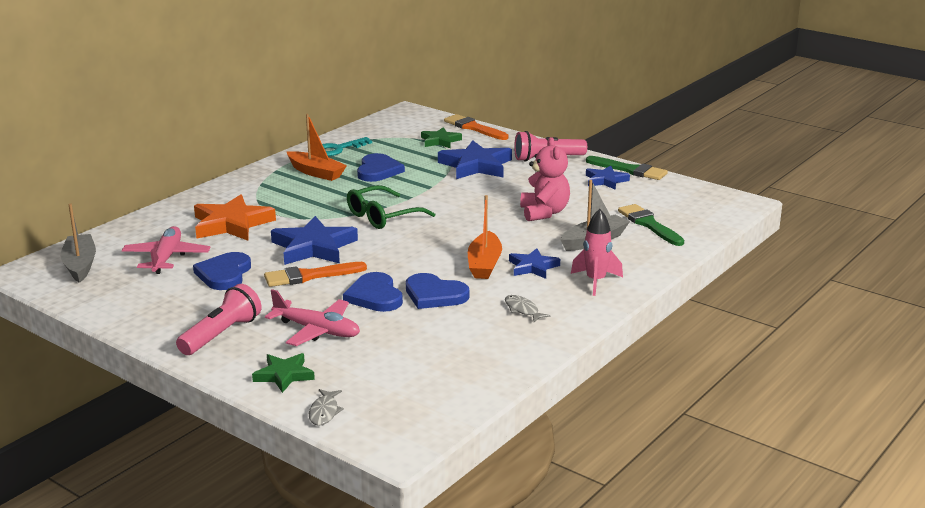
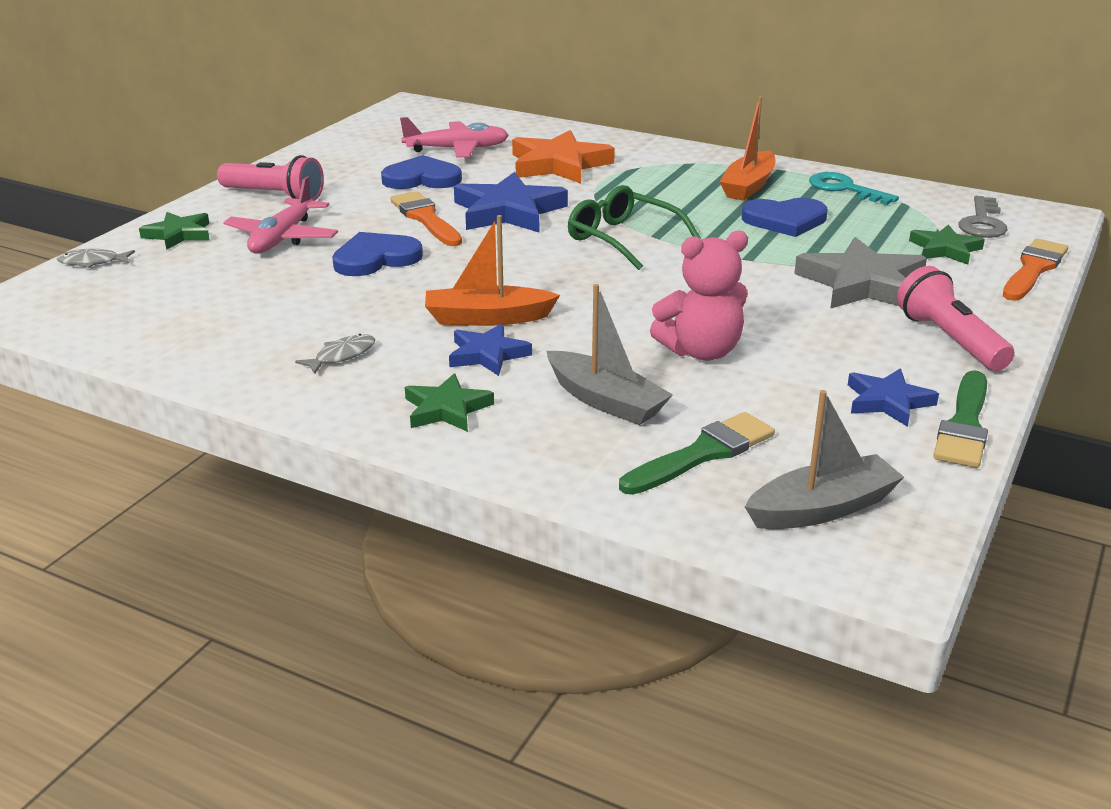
camera: 80 degrees right, 5 degrees up
grey boat [60,203,96,283] -> grey boat moved to [745,390,904,529]
blue heart [406,273,469,309] -> none
blue star [438,140,512,179] -> grey star [794,237,927,309]
pink rocket [571,209,623,296] -> green star [405,373,494,432]
none -> grey key [958,196,1008,238]

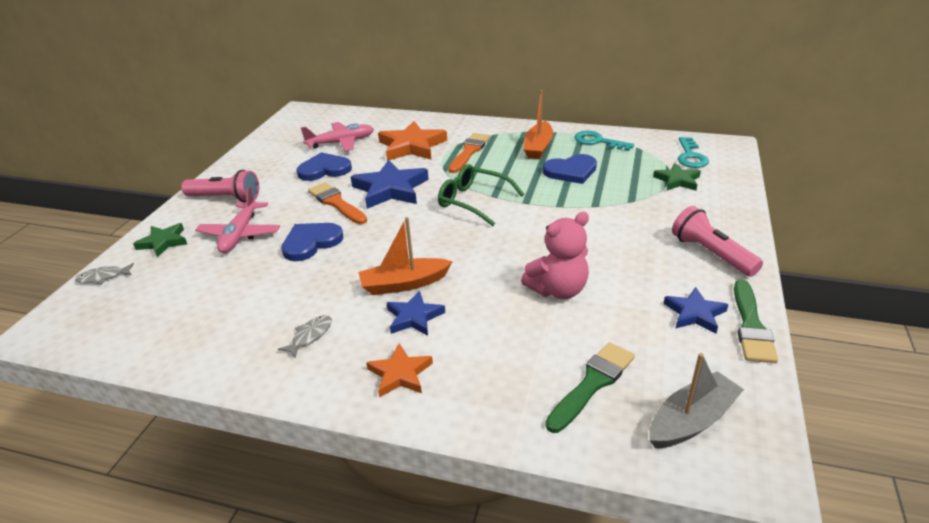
camera: 10 degrees left, 5 degrees up
green star [405,373,494,432] -> orange star [366,343,433,398]
grey boat [546,284,673,425] -> none
grey star [794,237,927,309] -> none
grey key [958,196,1008,238] -> turquoise key [678,137,709,168]
orange brush [1003,239,1068,301] -> orange brush moved to [448,133,490,173]

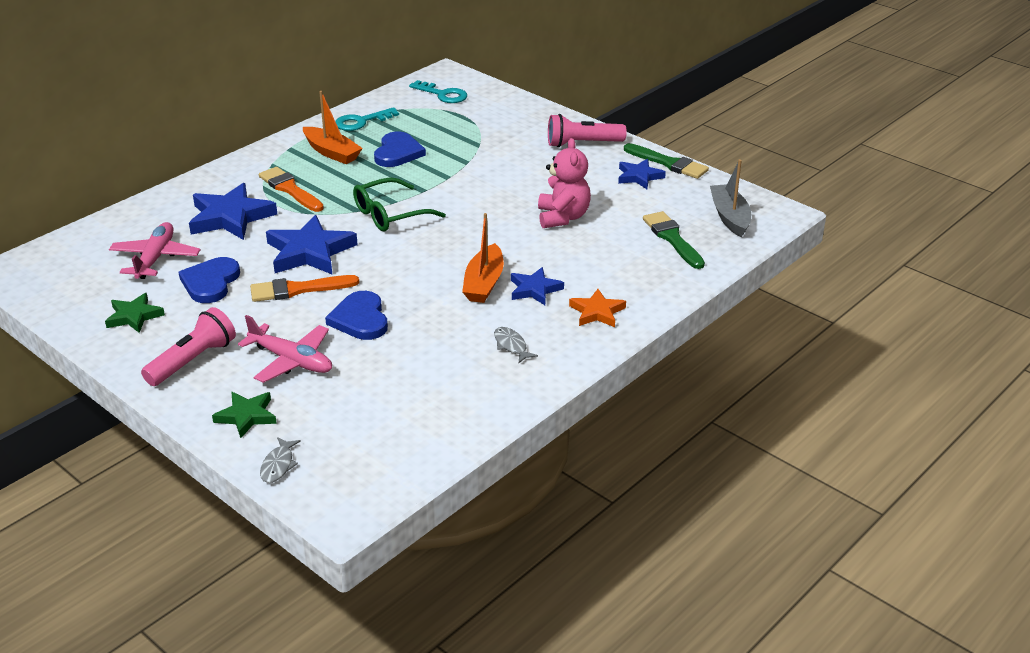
camera: 65 degrees left, 0 degrees up
orange star [378,121,447,161] -> blue star [189,183,277,240]
green star [653,163,701,191] -> green star moved to [105,293,165,333]

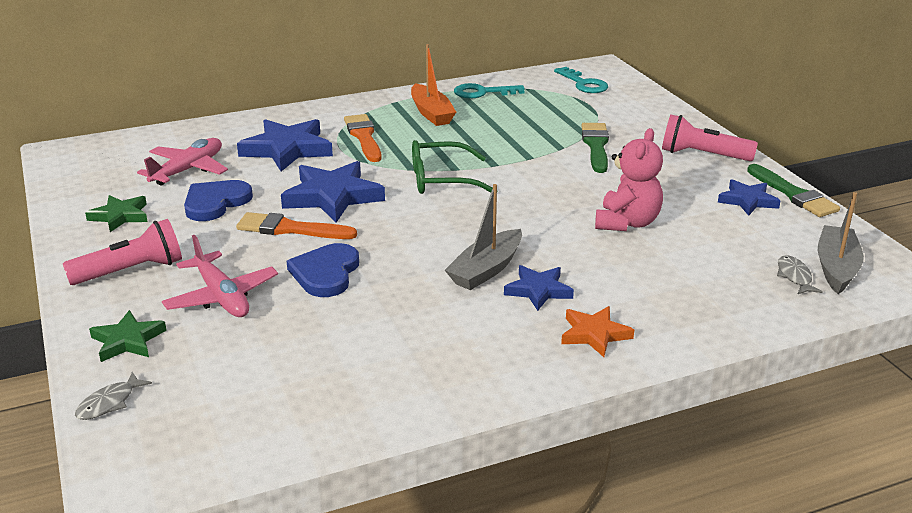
camera: 25 degrees right, 5 degrees down
blue heart [374,132,426,167] -> none
orange boat [462,213,504,303] -> grey boat [445,184,522,290]
grey fish [494,327,538,363] -> grey fish moved to [777,255,823,294]
green brush [643,211,705,269] -> green brush moved to [581,123,609,173]

